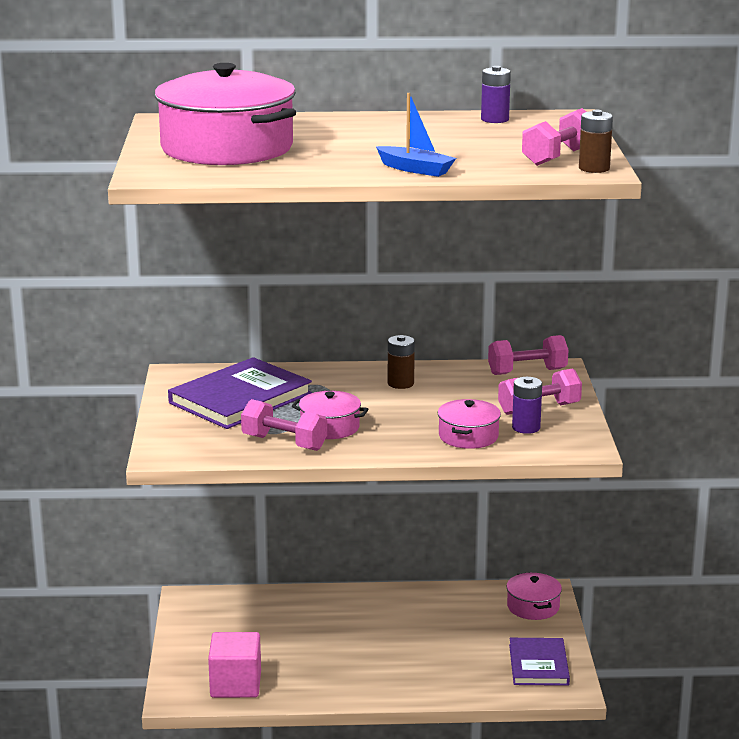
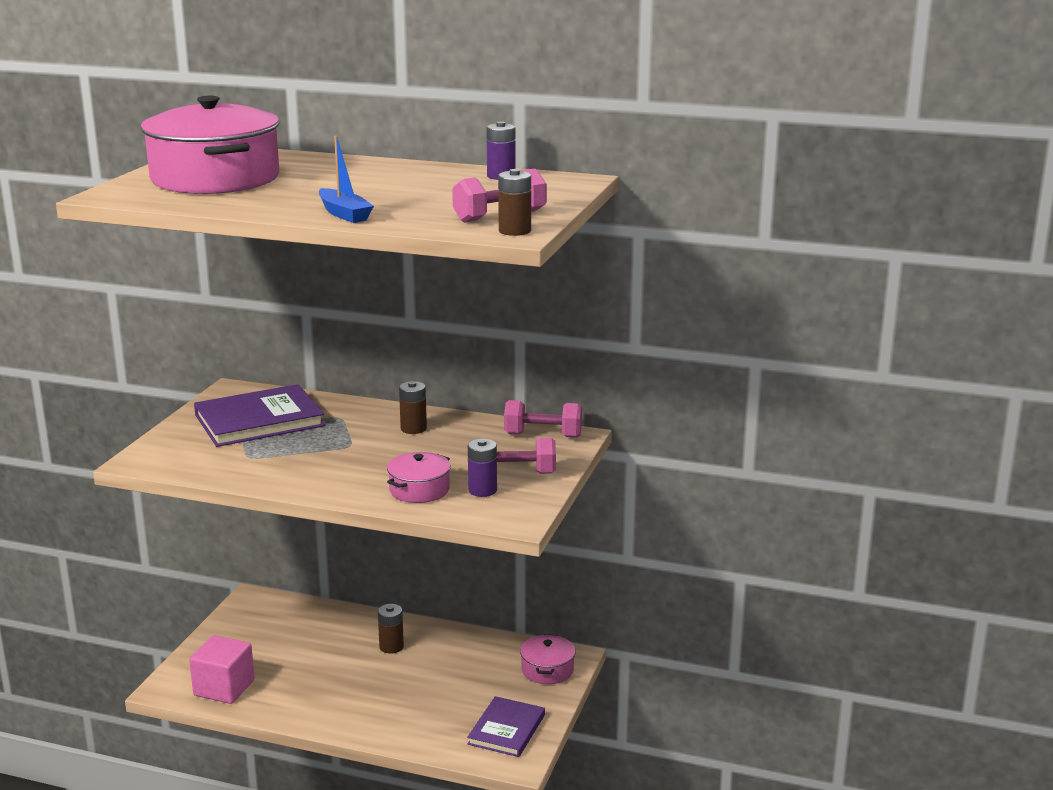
camera: 20 degrees right, 0 degrees up
pink dumbbell [241,399,327,451] -> none
pink pot [292,391,368,439] -> none
none -> brown battery [378,604,404,654]

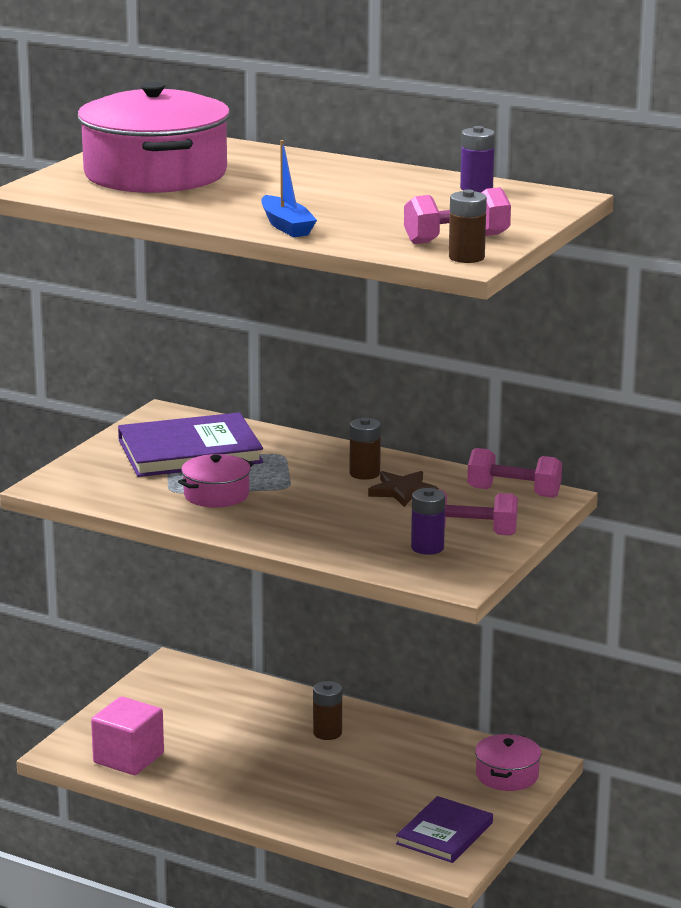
camera: 10 degrees right, 0 degrees up
pink pot [387,452,451,503] -> pink pot moved to [178,454,253,507]
none -> brown star [368,471,439,507]

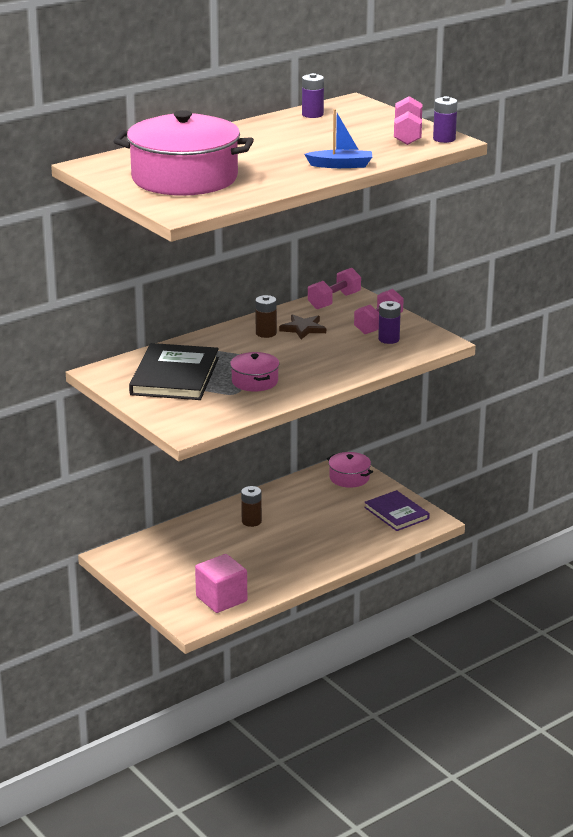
camera: 65 degrees left, 5 degrees up
purple book [118,412,263,477] -> black book [129,343,219,400]
brown battery [449,189,487,263] -> purple battery [433,96,457,143]

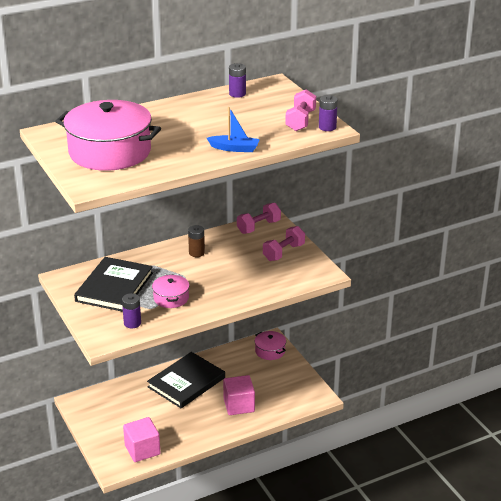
camera: 10 degrees right, 5 degrees up
brown battery [241,486,262,527] -> black book [147,352,225,408]
brown star [279,314,326,339] -> none
purple book [364,490,430,531] -> none
purple battery [378,301,401,344] -> purple battery moved to [122,293,141,328]
none -> pink cube [223,375,255,415]

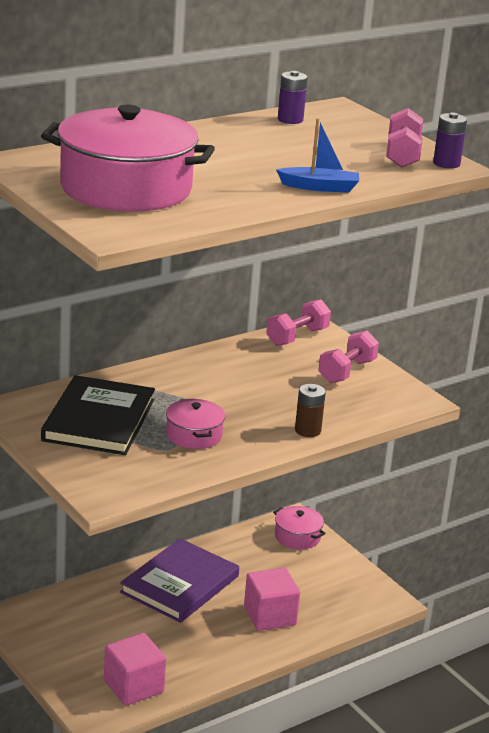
camera: 10 degrees left, 5 degrees down
purple battery [122,293,141,328] -> none
black book [147,352,225,408] -> purple book [120,538,239,623]
brown battery [188,225,205,257] -> brown battery moved to [295,384,326,437]

